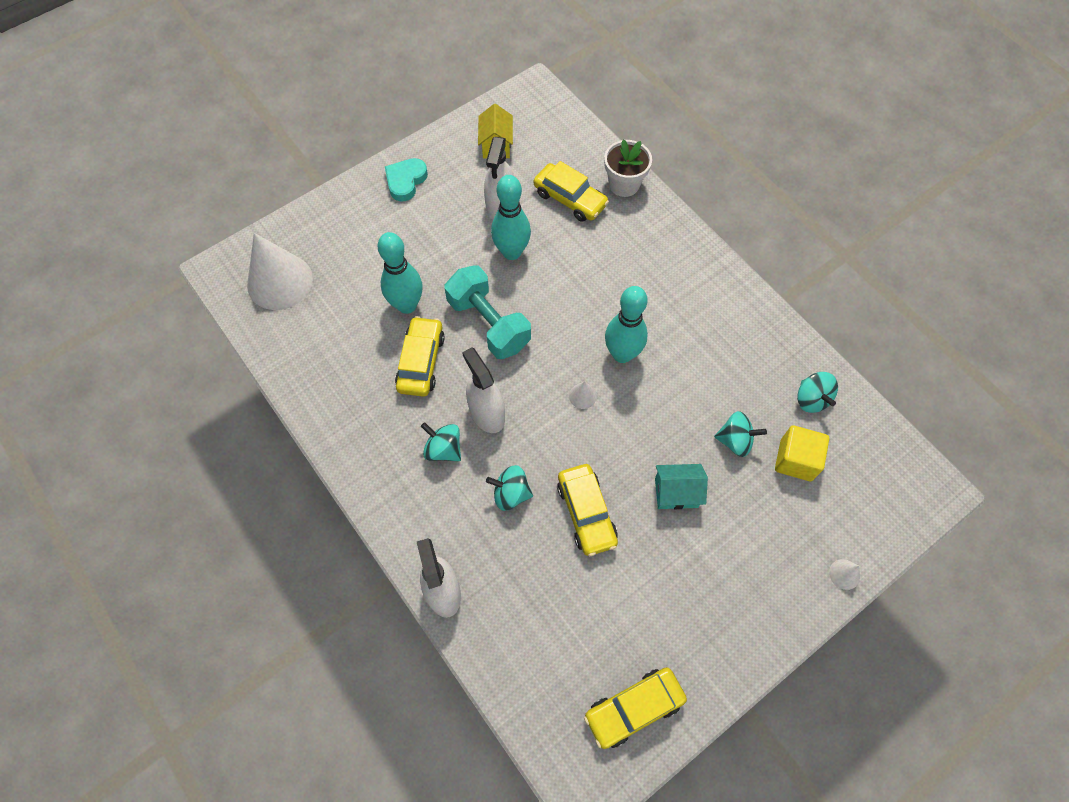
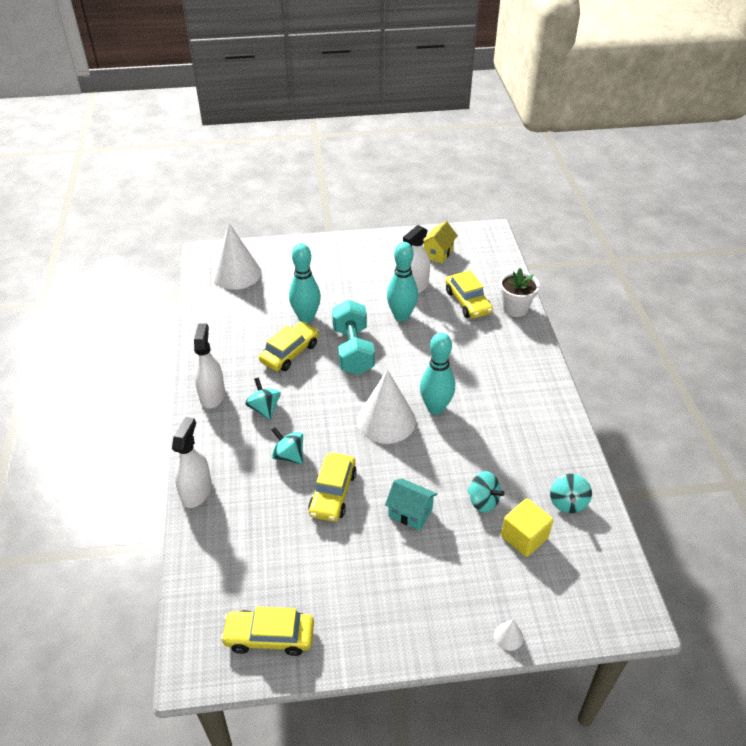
camera: 30 degrees right, 20 degrees down
turquoise heart [385,158,428,201] -> none
white spray bottle [462,347,505,433] -> white spray bottle moved to [194,323,225,409]
white cone [569,381,597,409] -> white cone [357,369,416,444], size x2.50

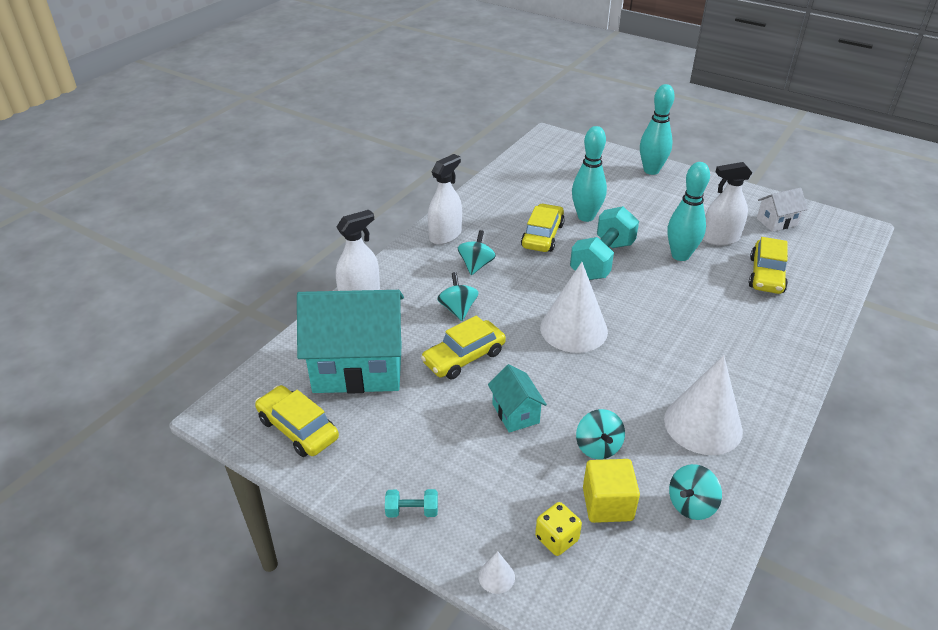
camera: 40 degrees right, 5 degrees down
white cone [212,223,261,290] -> white cone moved to [664,355,743,455]
yellow car [259,322,319,371] -> yellow car turned 60 degrees counterclockwise [521,203,565,252]
turquoise bowling pin [420,332,455,415] -> turquoise bowling pin moved to [640,84,675,175]
yellow house [423,221,458,263] -> white house [757,188,808,232]
white flower pot [500,268,539,317] -> none
none -> turquoise house [297,290,404,394]
none -> turquoise dumbbell [385,489,438,517]
none -> yellow dice [535,502,582,556]

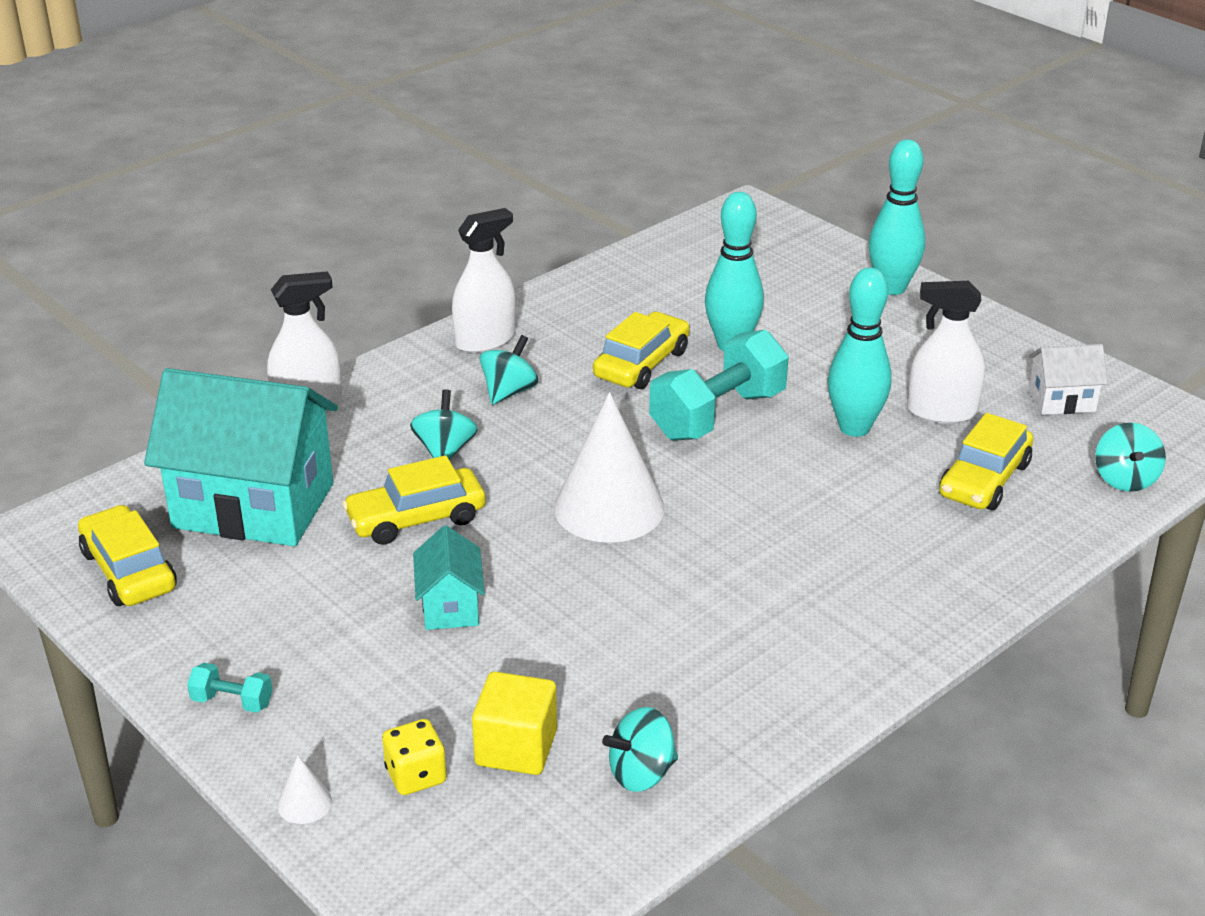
camera: 15 degrees right, 5 degrees down
turquoise spinning top [576,409,625,459] -> turquoise spinning top moved to [1095,423,1166,492]
white cone [664,355,743,455] -> none

